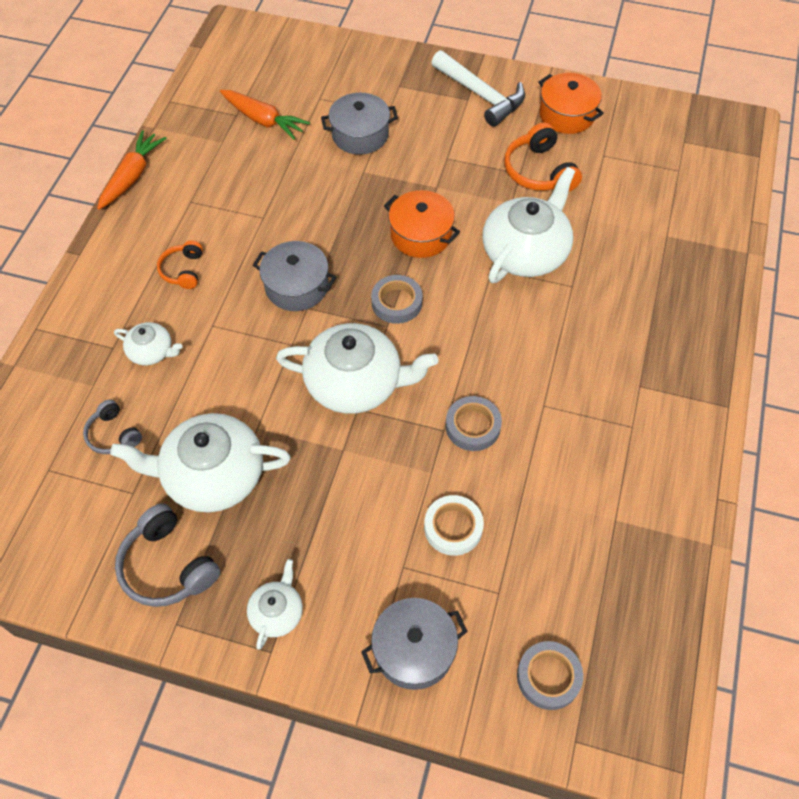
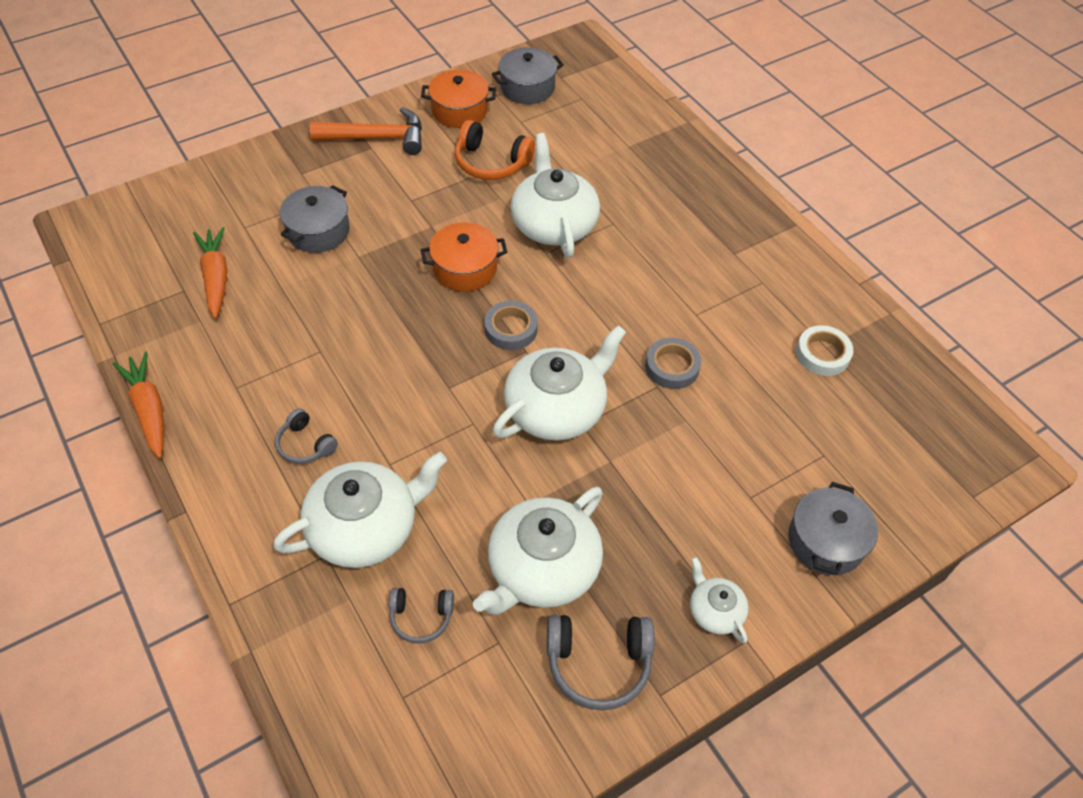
camera: 50 degrees left, 5 degrees down
white teapot [114,322,182,365] -> white teapot [273,452,447,568], size x2.01
orange headphones [157,241,203,289] -> grey headphones [275,408,338,464]
orange carrot [220,90,310,140] -> orange carrot turned 90 degrees counterclockwise [193,227,228,318]
grey pot [253,241,336,311] -> grey pot moved to [492,47,564,104]
white tape [424,495,484,556] -> white tape moved to [796,325,853,376]
white hammer [431,50,525,127] -> orange hammer [310,107,422,155]
grey tape [517,641,583,710] -> none

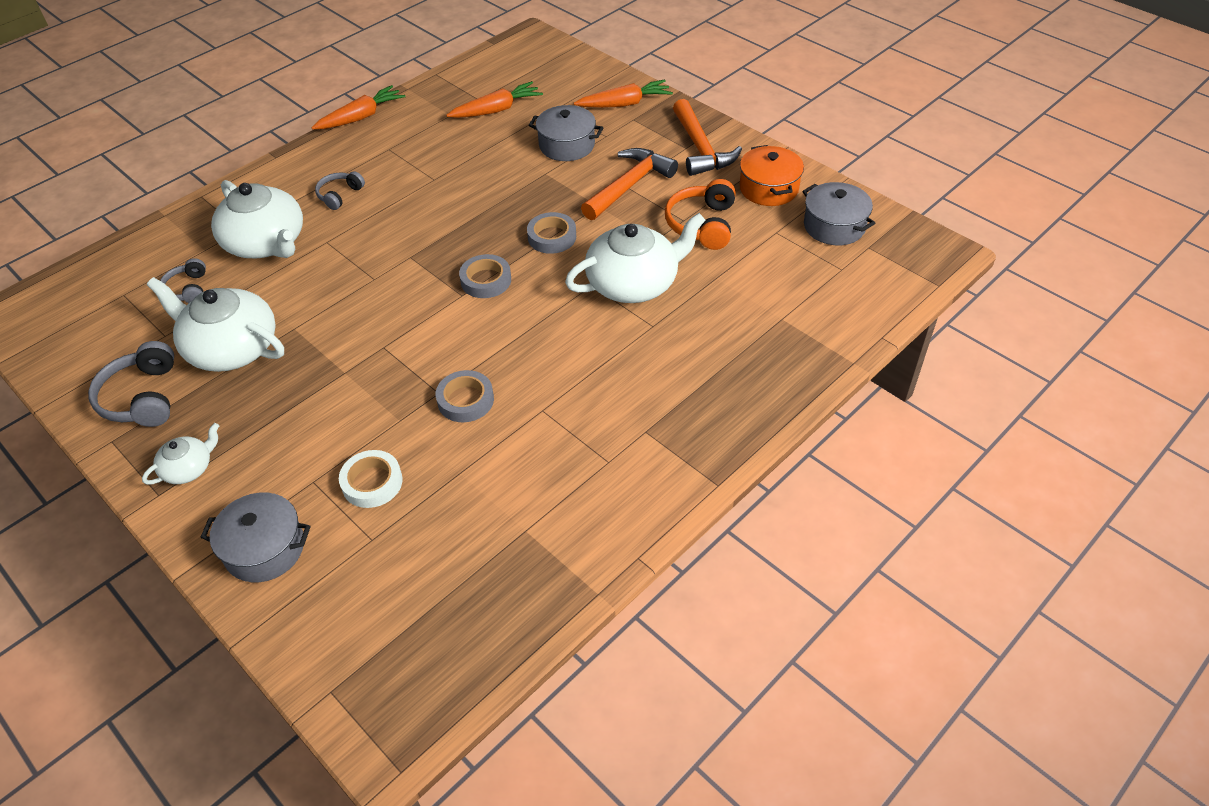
camera: 80 degrees right, 5 degrees down
orange pot [421,222,507,291] -> grey tape [527,212,576,254]
white teapot [493,325,626,441] -> none
white tape [796,325,853,376] -> white tape moved to [339,450,403,508]
none -> orange carrot [574,80,673,108]
none -> orange hammer [581,148,678,220]

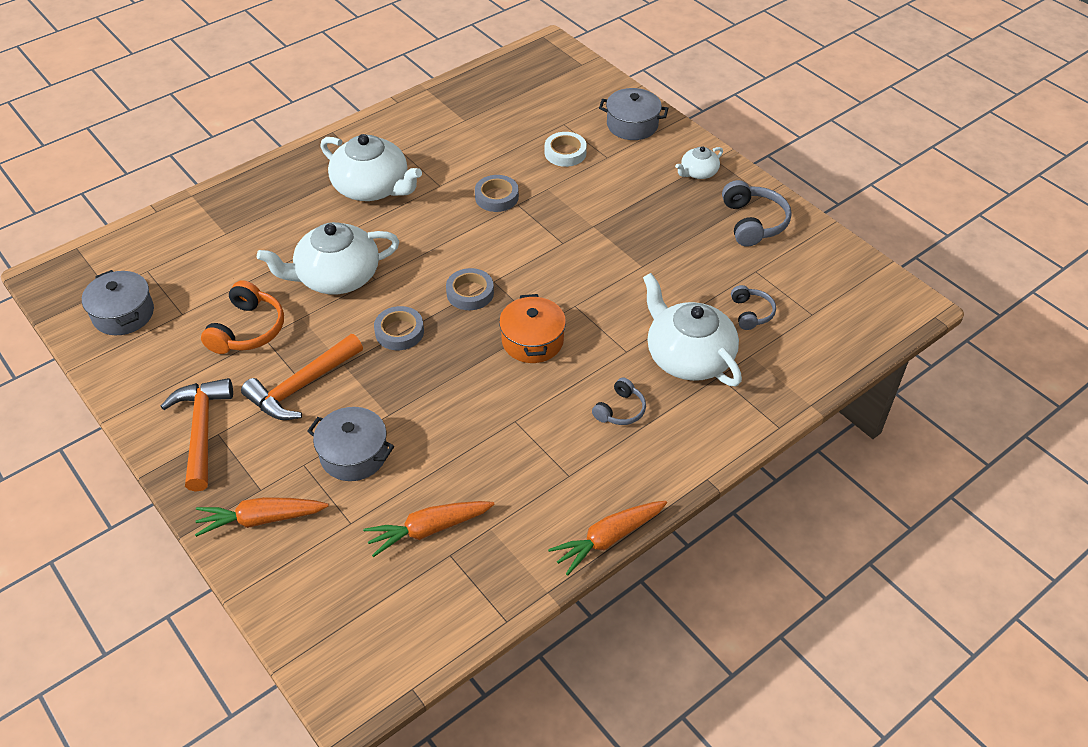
camera: 175 degrees left, 0 degrees up
white teapot [147,277,284,372] -> white teapot moved to [320,134,422,201]
orange pot [740,145,804,206] -> orange pot moved to [499,294,566,363]

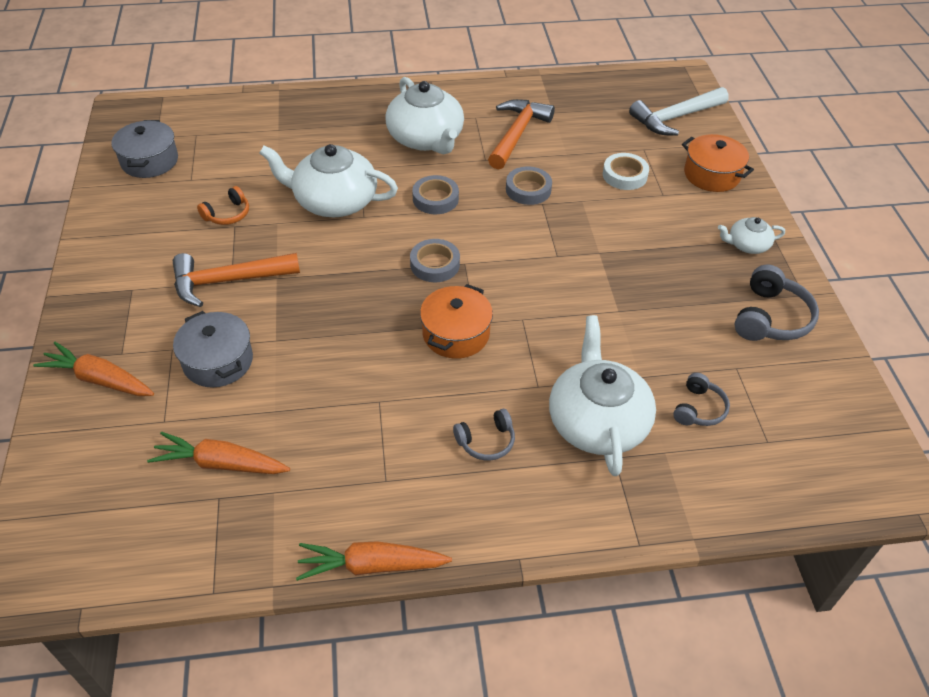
camera: 30 degrees right, 0 degrees up
orange hammer [160,378,233,492] -> orange hammer moved to [488,99,555,169]
orange headphones [201,280,284,354] -> orange headphones [197,186,249,225], size x0.61
grey tape [374,306,424,350] -> grey tape moved to [412,175,459,214]
grey pot [599,88,668,140] -> orange pot [682,134,754,192]
none -> white hammer [629,87,729,136]

